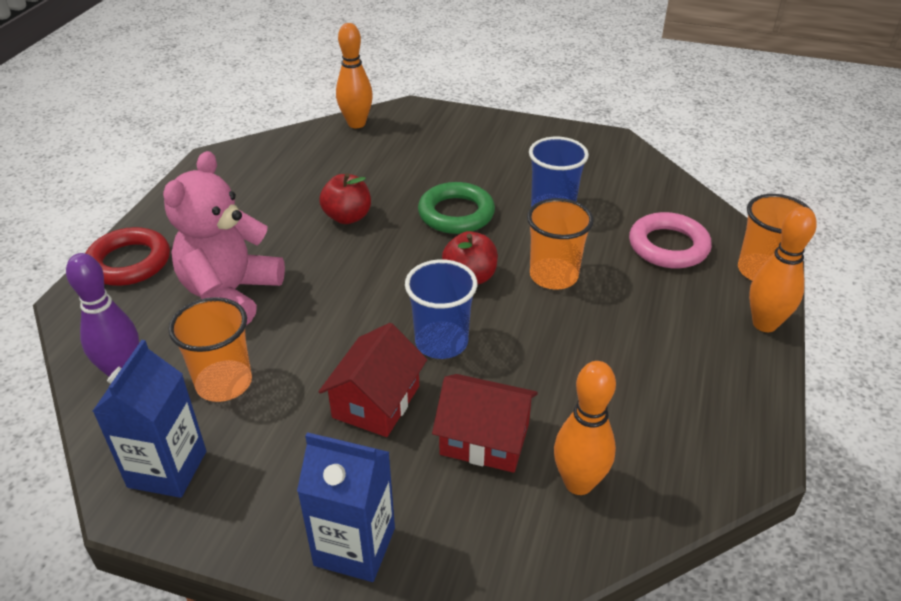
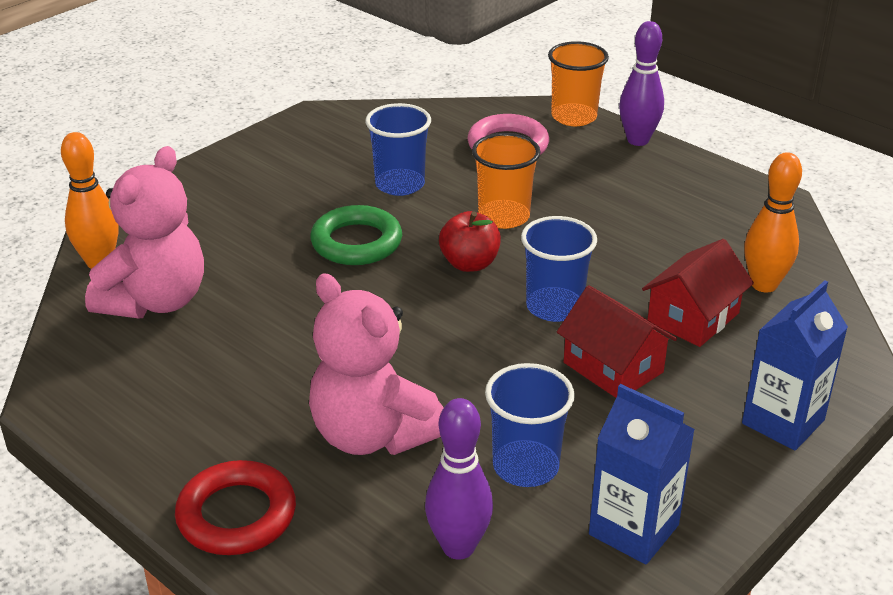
camera: 65 degrees left, 5 degrees down
orange cup [168,297,252,402] -> blue cup [485,363,575,487]
red apple [319,173,371,224] -> none
orange bowling pin [749,207,817,332] -> purple bowling pin [619,21,664,146]
none -> pink teddy bear [85,146,204,319]

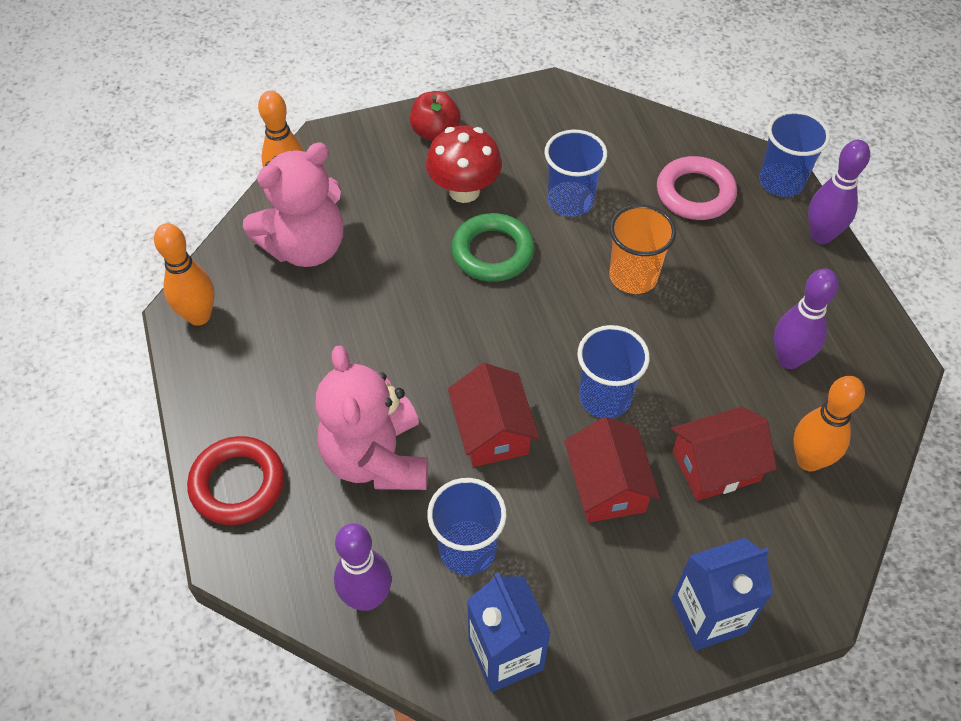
camera: 30 degrees right, 20 degrees up
red apple [439,211,501,272] -> red apple moved to [410,91,461,141]
orange cup [548,41,609,126] -> blue cup [759,110,830,197]
none -> orange bowling pin [154,223,215,326]
none -> red mushroom [426,126,502,203]
none -> red house [448,363,539,467]
none -> purple bowling pin [774,269,839,369]

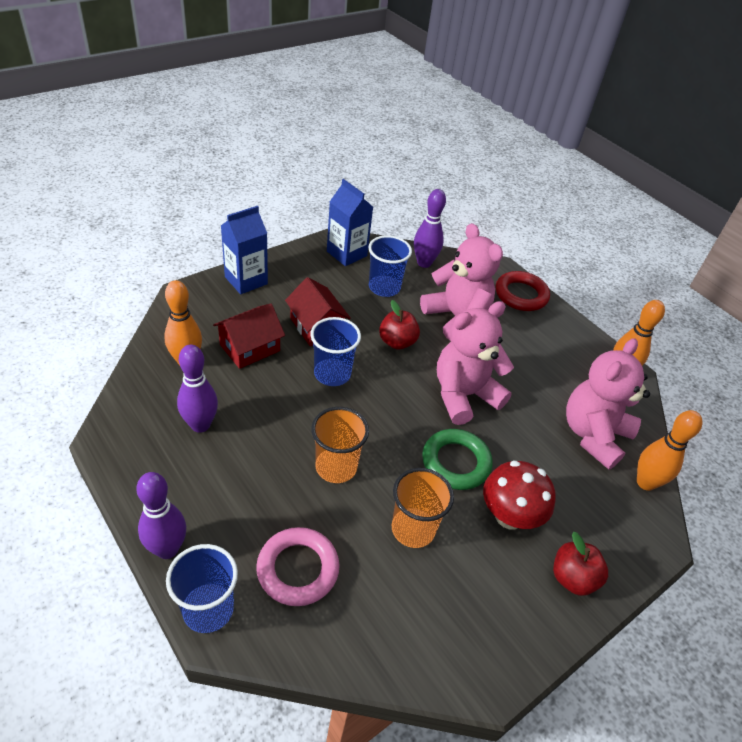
camera: 155 degrees right, 10 degrees down
red house [448,363,539,467] -> red apple [379,300,420,350]
blue cup [544,129,607,217] -> orange cup [392,468,454,548]
none -> pink teddy bear [437,301,514,425]

